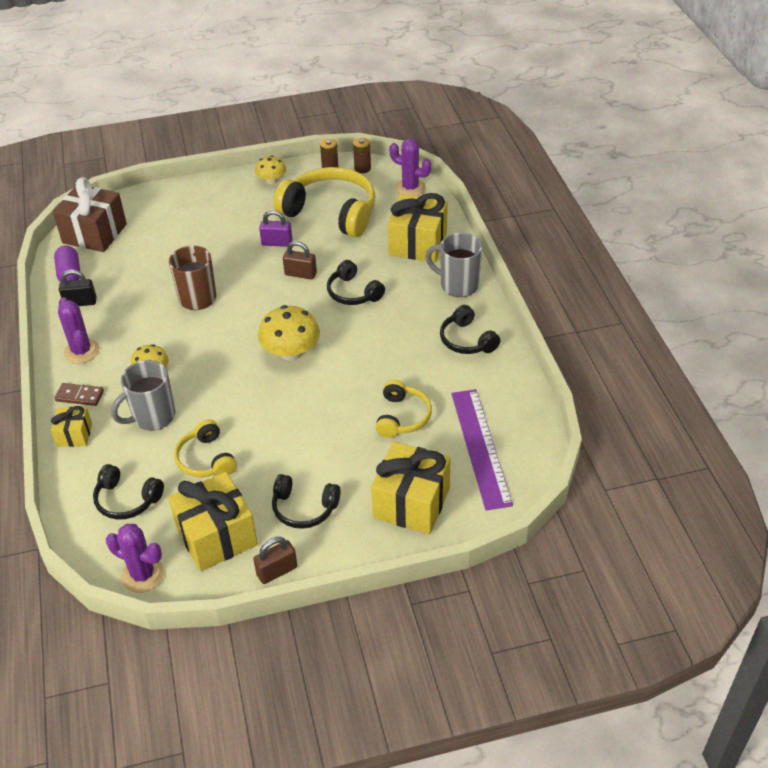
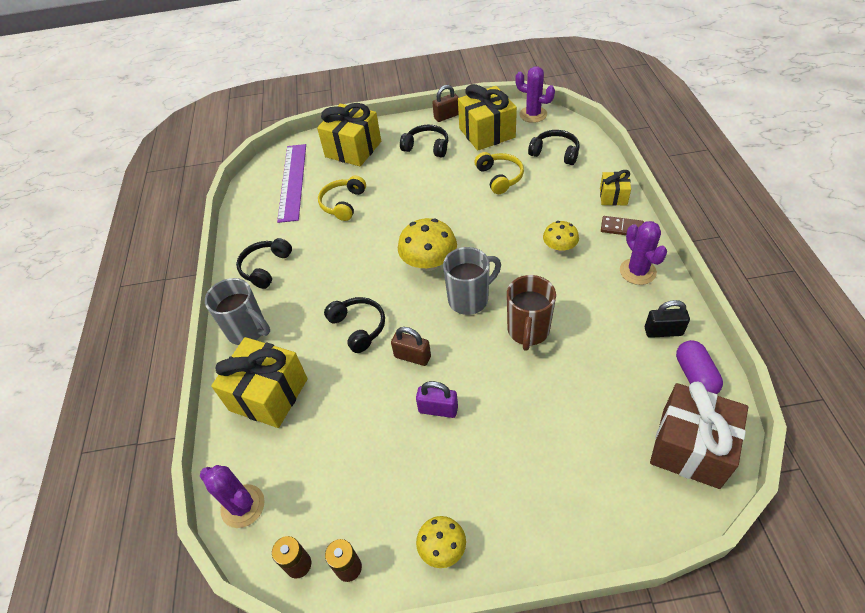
camera: 170 degrees left, 5 degrees up
grey mug [111,360,175,431] -> grey mug moved to [443,247,501,315]
yellow headphones [274,167,376,237] -> none
black headphones [440,305,500,354] -> black headphones turned 135 degrees counterclockwise [236,238,292,289]

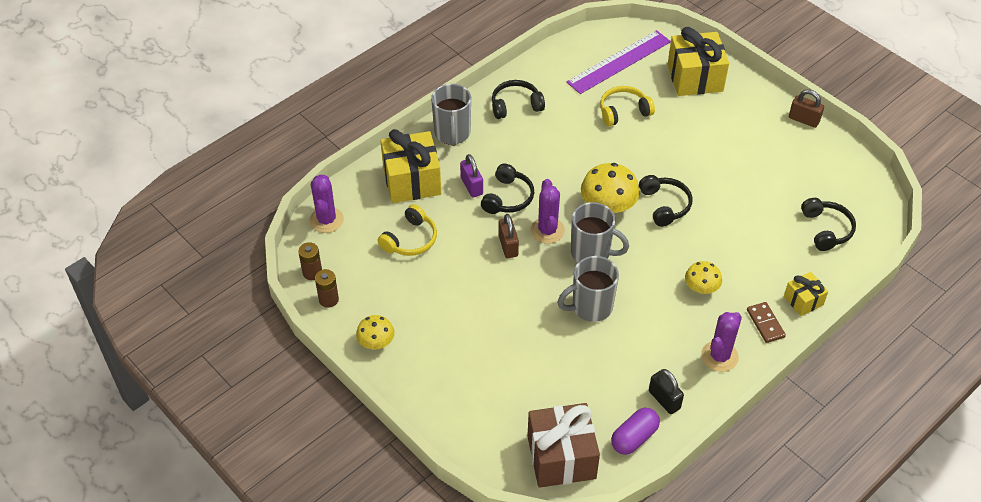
camera: 50 degrees right, 0 degrees up
black headphones [400,125,448,158] -> black headphones moved to [639,175,693,227]
purple padlock [416,381,458,418] -> purple padlock moved to [460,154,483,198]
yellow gift [458,84,517,151] -> none
yellow headphones [475,152,524,194] -> yellow headphones moved to [378,204,437,256]
brown mug [507,275,556,351] -> grey mug [557,256,619,322]
purple cactus [515,66,555,123] -> purple cactus moved to [531,179,565,244]

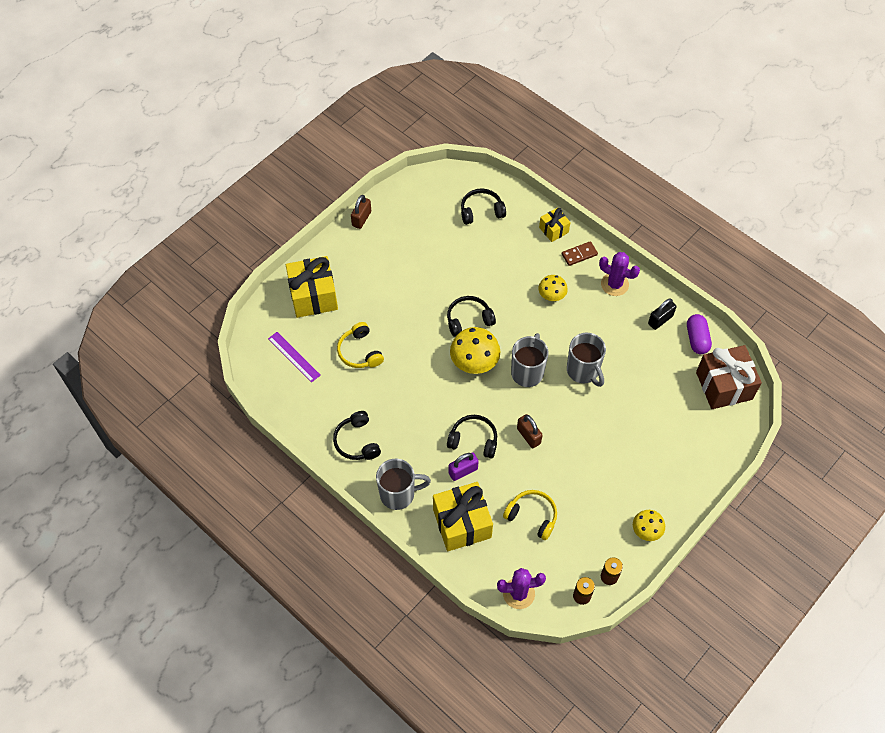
camera: 95 degrees left, 10 degrees up
brown padlock [498,214,519,258] -> brown padlock turned 75 degrees clockwise [517,414,543,448]
purple cactus [531,179,565,244] -> none
purple ruler [566,30,671,94] -> purple ruler [268,332,321,382], size x0.59
purple capsule [611,408,660,455] -> purple capsule turned 45 degrees clockwise [687,314,712,354]

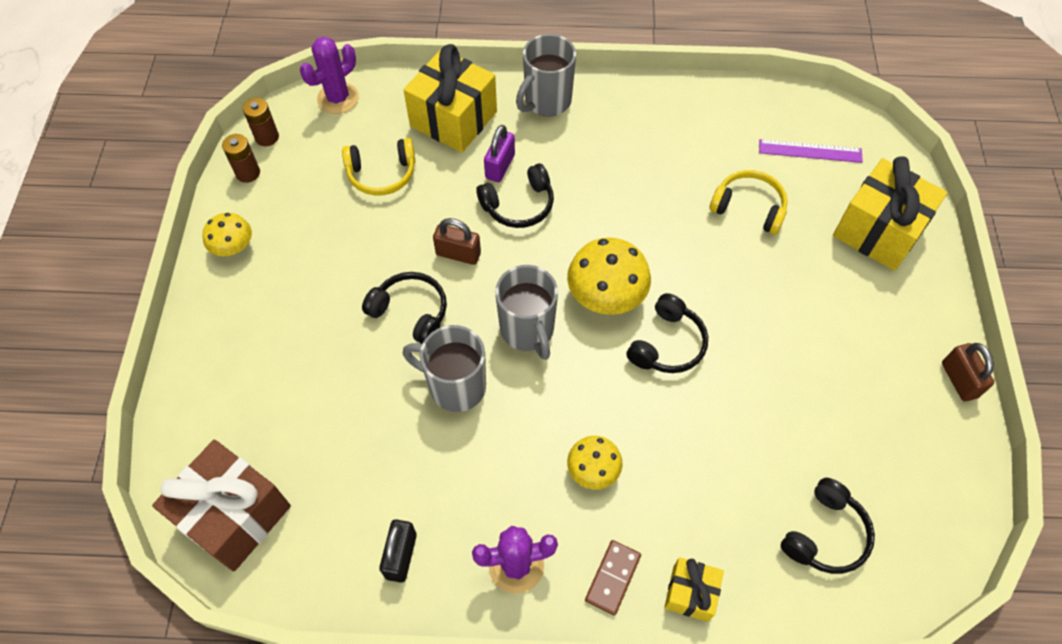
camera: 140 degrees right, 0 degrees up
black headphones [333,411,381,460] -> black headphones moved to [362,272,447,344]
purple capsule [687,314,712,354] -> none

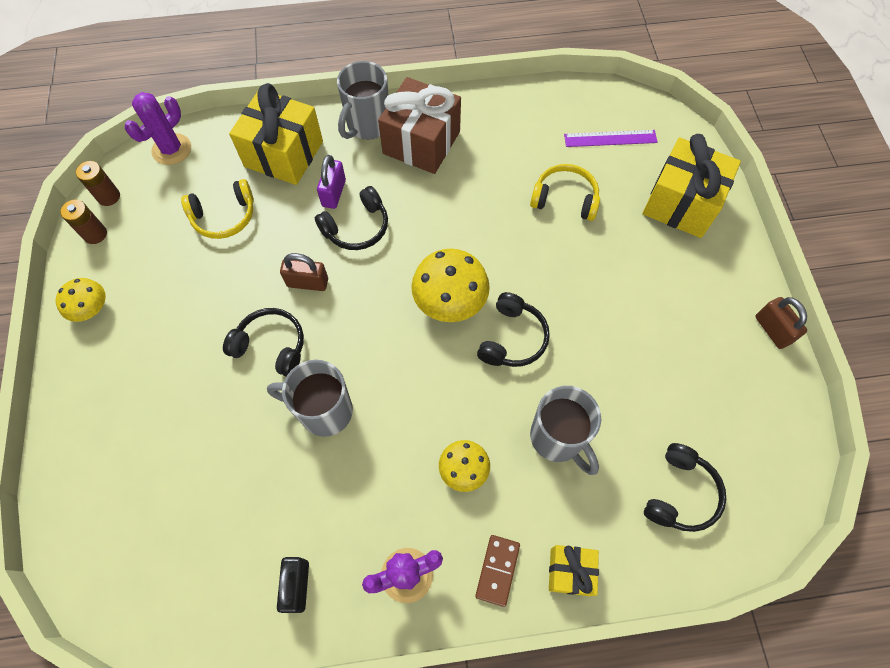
camera: 10 degrees left, 5 degrees up
brown gift [152,440,291,572] -> brown gift moved to [378,77,461,174]
grey mug [495,265,558,360] -> grey mug moved to [530,386,601,475]

